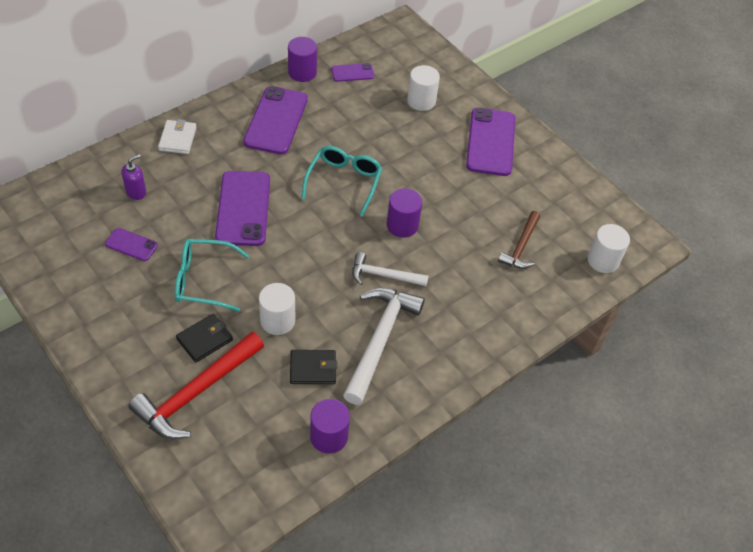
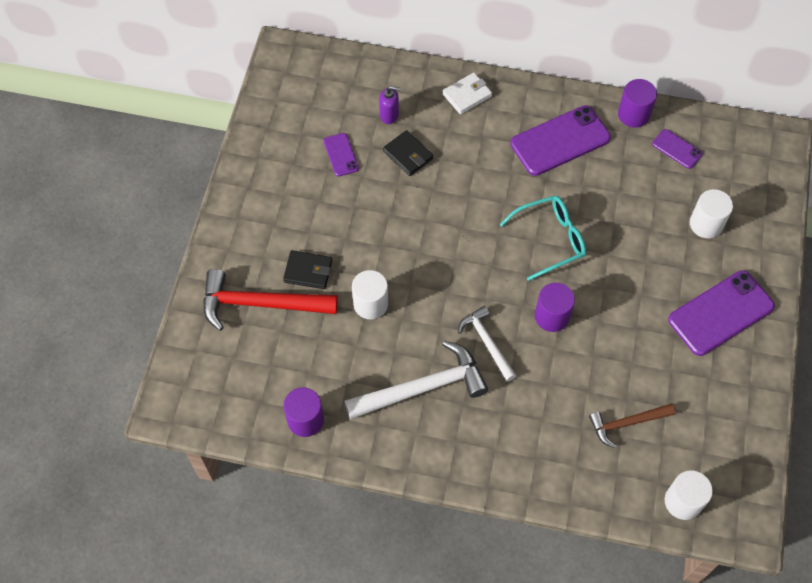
camera: 55 degrees right, 10 degrees up
turquoise glasses [175,239,249,312] -> none
purple phone [215,171,270,246] -> none
black wallet [290,350,337,384] -> black wallet moved to [383,130,433,176]

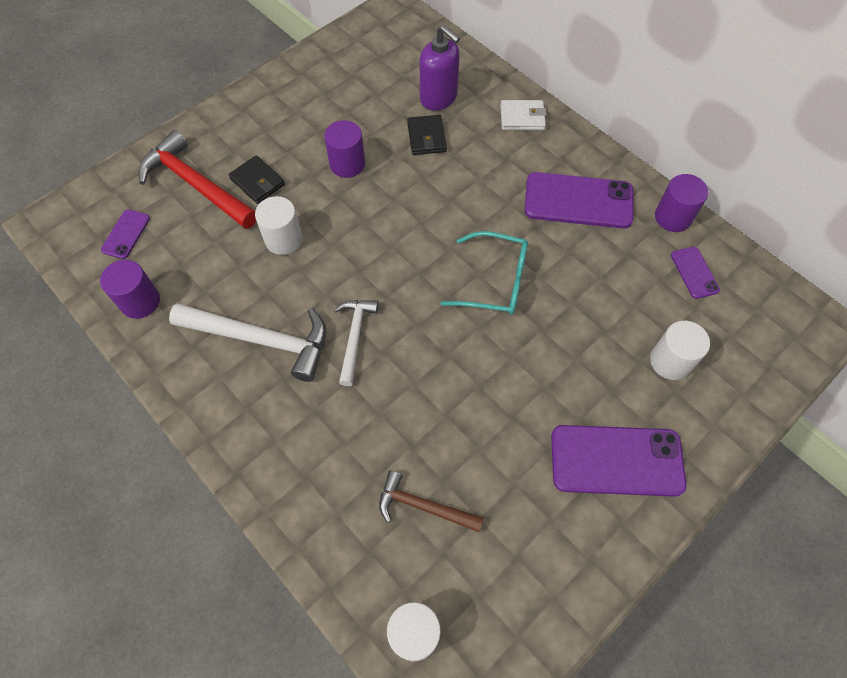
camera: 35 degrees right, 0 degrees up
purple phone [324,133,359,177] -> purple phone moved to [101,209,150,259]
purple soap dispenser [379,86,401,124] -> purple soap dispenser [420,25,460,111], size x1.69
purple cylinder [535,283,575,332] -> purple cylinder moved to [324,120,365,178]

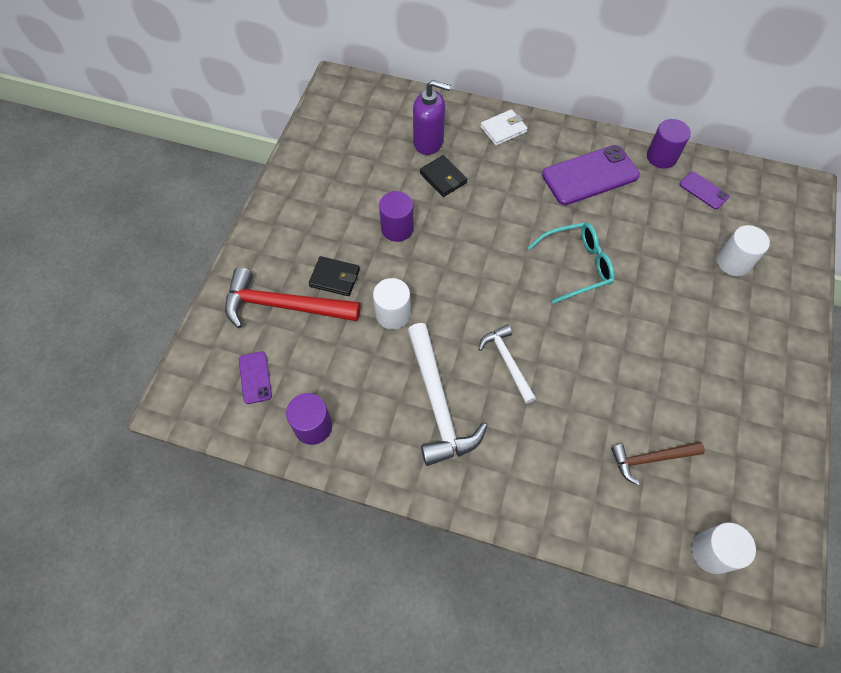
camera: 30 degrees left, 0 degrees up
white hammer [169,303,327,382] -> white hammer turned 90 degrees clockwise [408,323,487,466]
purple phone [551,425,687,497] -> none

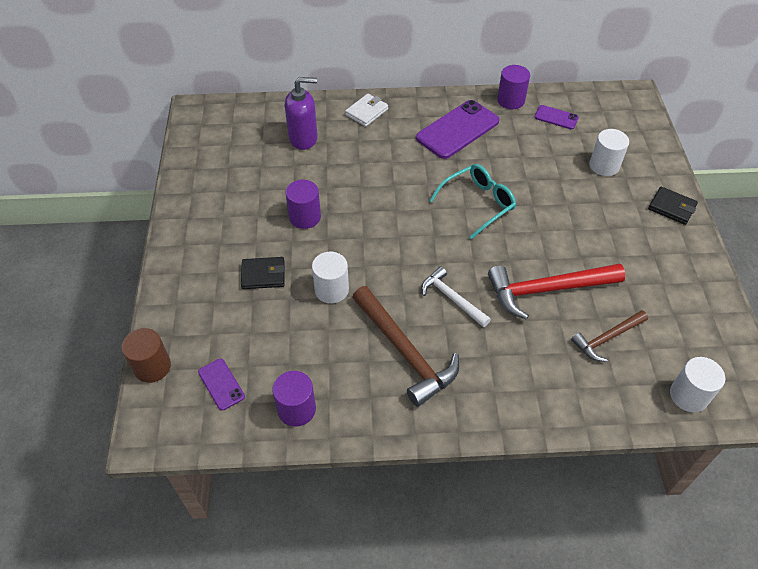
camera: 20 degrees left, 10 degrees down
red hammer [225,267,360,328] -> red hammer moved to [488,263,625,320]
white hammer [408,323,487,466] -> brown hammer [352,286,459,407]
black wallet [420,155,467,197] -> black wallet moved to [648,187,698,225]
none -> brown cylinder [122,328,171,383]

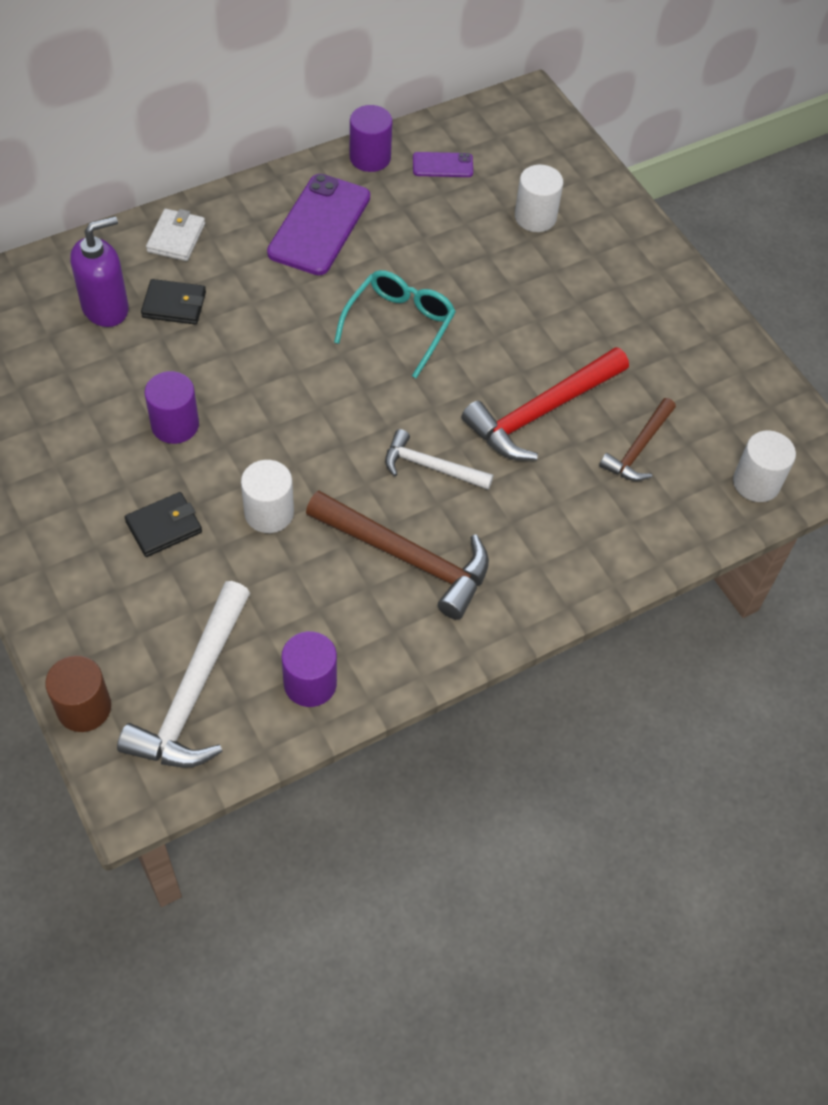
camera: 30 degrees left, 5 degrees up
purple phone [198,359,245,411] -> white hammer [117,581,250,768]
black wallet [648,187,698,225] -> black wallet moved to [141,279,206,325]

